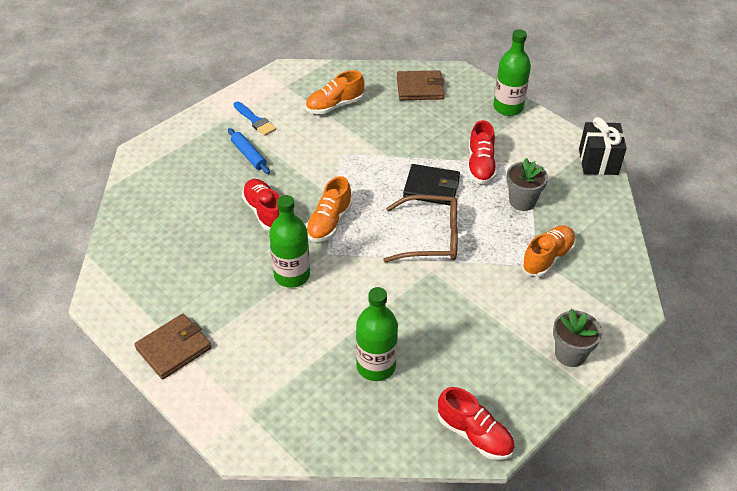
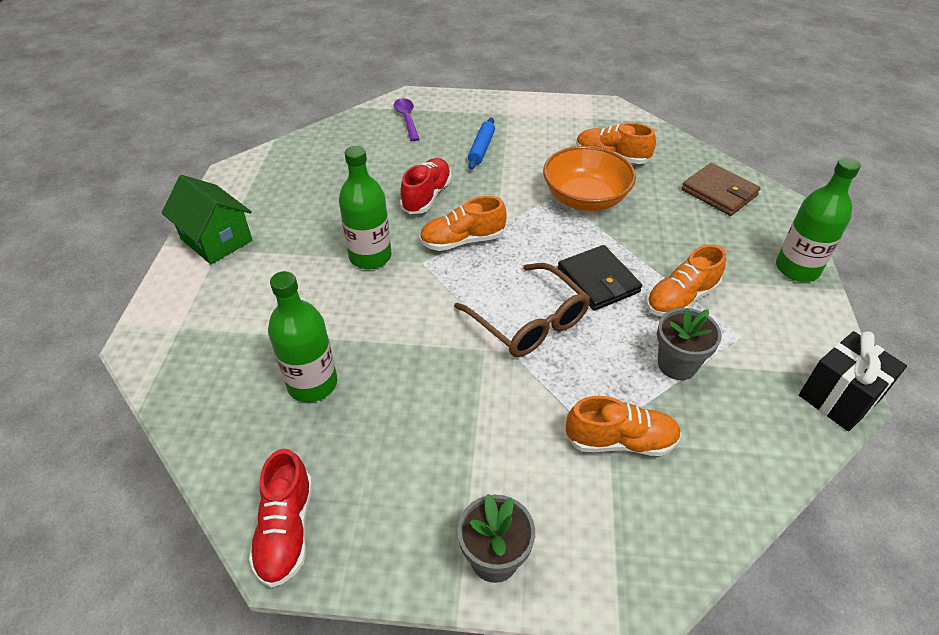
camera: 50 degrees right, 0 degrees up
brown wallet [134,314,212,380] -> green house [162,175,252,264]
blue brush [234,102,276,136] -> none
red shoe [468,120,497,184] -> orange shoe [646,245,726,317]
none -> purple spoon [394,98,419,141]
none -> orange bowl [543,146,636,211]

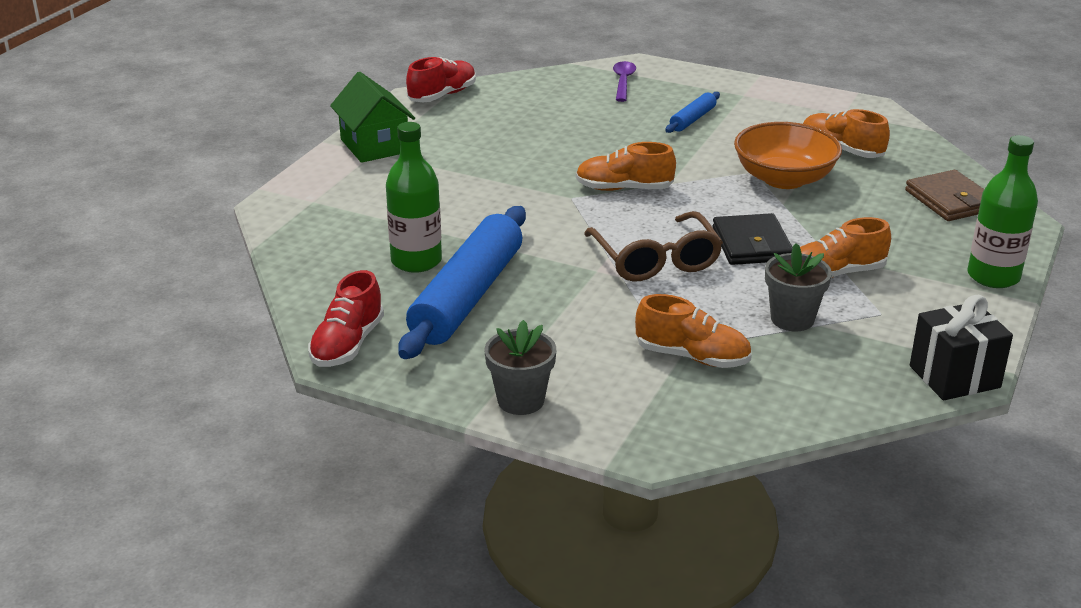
camera: 20 degrees right, 15 degrees down
green bottle [339,146,392,269] -> none
red shoe [400,158,452,214] -> red shoe moved to [406,57,476,102]
none -> blue rolling pin [398,206,526,359]

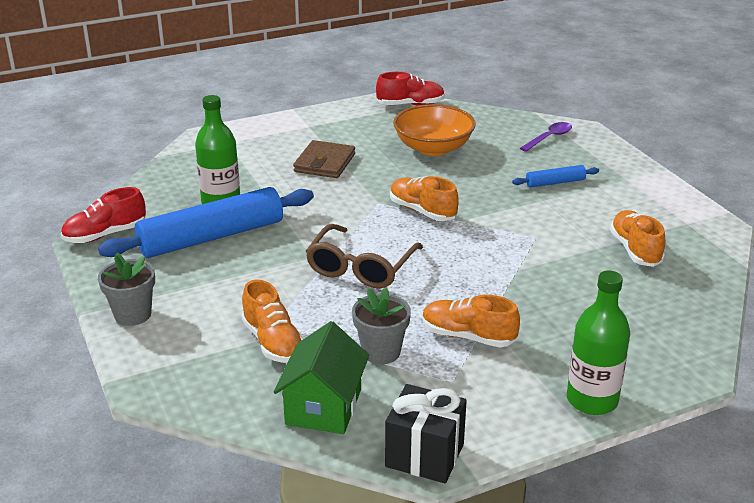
camera: 40 degrees right, 0 degrees up
green house [330,72,415,163] -> green house moved to [273,321,369,434]
black wallet [712,213,793,265] -> none
orange bowl [734,122,842,189] -> orange bowl moved to [393,104,476,156]
brown wallet [905,170,984,221] -> brown wallet moved to [293,140,355,178]

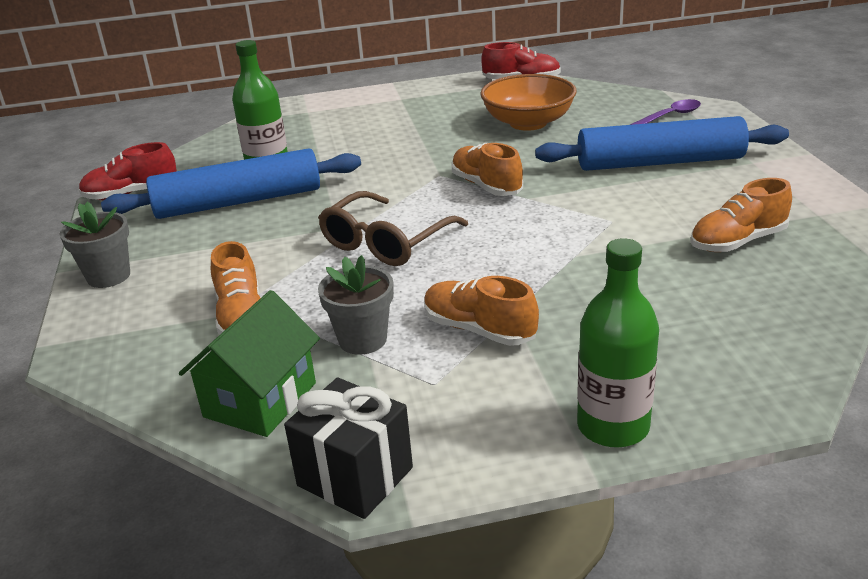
camera: 15 degrees right, 0 degrees up
brown wallet [293,140,355,178] -> none
blue rolling pin [512,165,599,188] -> blue rolling pin [535,116,789,171], size x2.22
orange shoe [610,210,665,267] -> orange shoe turned 120 degrees counterclockwise [690,178,792,252]

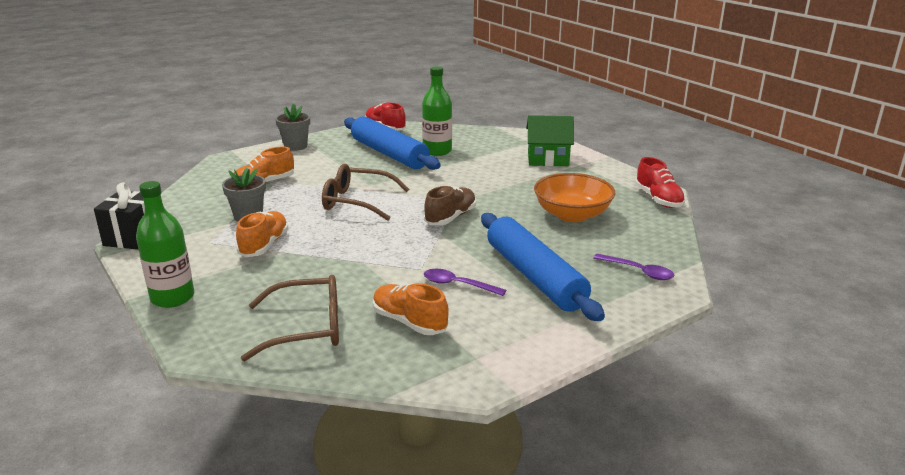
camera: 65 degrees right, 5 degrees down
green house [179,290,320,437] -> green house moved to [526,115,574,166]
orange shoe [451,143,523,196] -> brown shoe [424,185,476,226]
none -> brown glasses [241,275,339,361]
none -> purple spoon [424,269,506,296]

